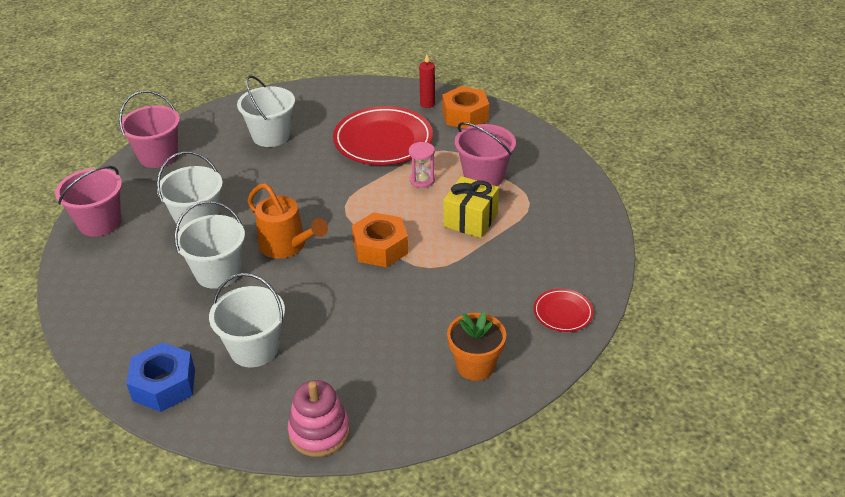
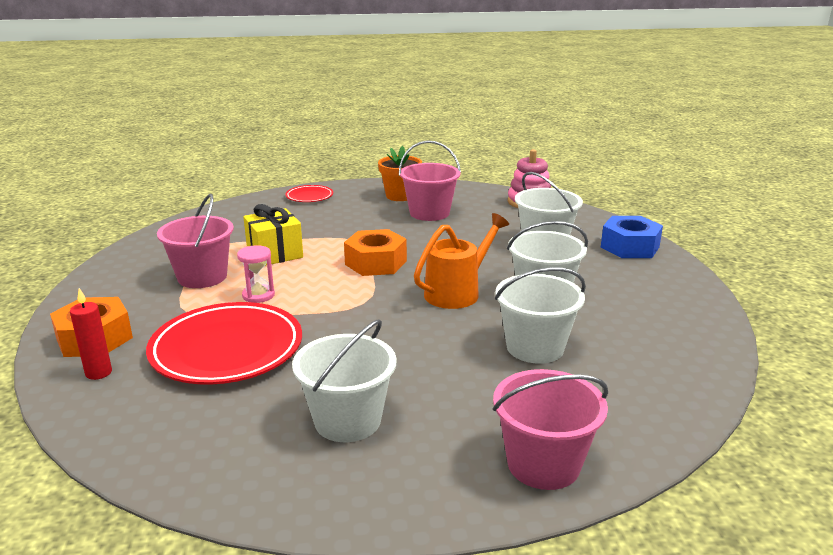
camera: 145 degrees left, 15 degrees down
pink bucket [55,166,122,237] -> pink bucket moved to [399,140,461,221]
orange watering can [248,183,328,259] -> orange watering can turned 60 degrees clockwise [414,213,509,309]

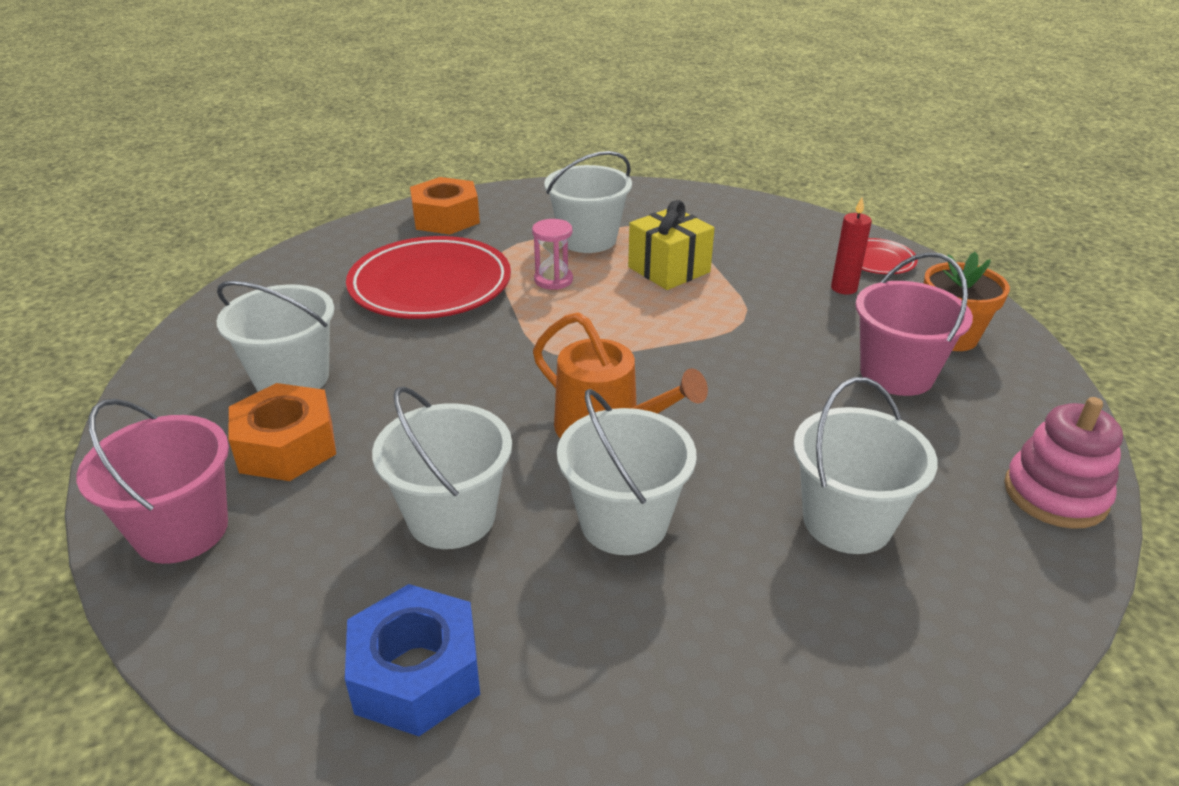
camera: 80 degrees right, 10 degrees up
red candle [70,288,112,380] -> red candle moved to [831,197,872,295]
pink bucket [157,194,234,288] -> white bucket [544,151,632,253]
orange nut [344,229,407,276] -> orange nut moved to [228,383,336,481]
blue nut [601,216,663,258] -> blue nut moved to [345,584,480,736]

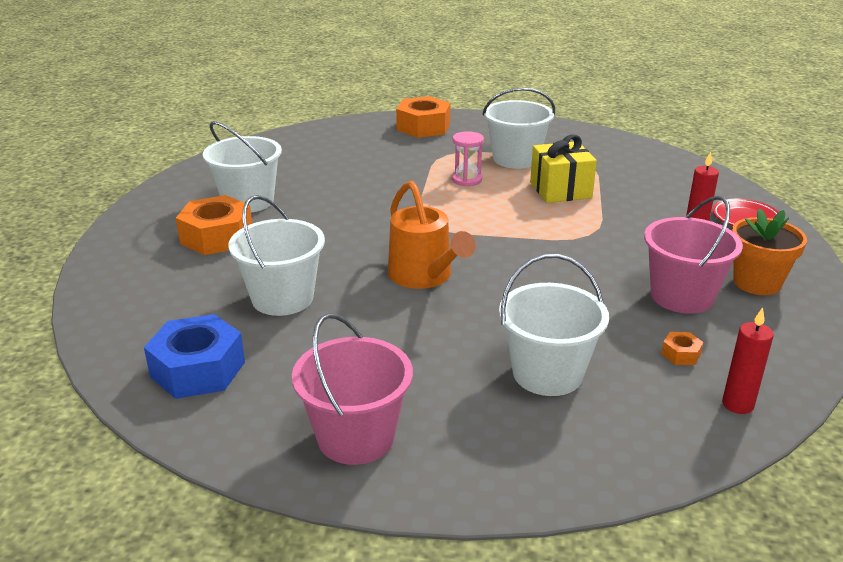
camera: 25 degrees right, 5 degrees down
pink bucket [76,399,229,564] -> pink bucket moved to [292,313,413,465]
red plate [346,236,511,319] -> none
white bucket [557,389,696,555] -> none
pink stacking toy [1004,397,1123,529] -> red candle [722,307,774,414]
none -> orange nut [661,332,703,365]

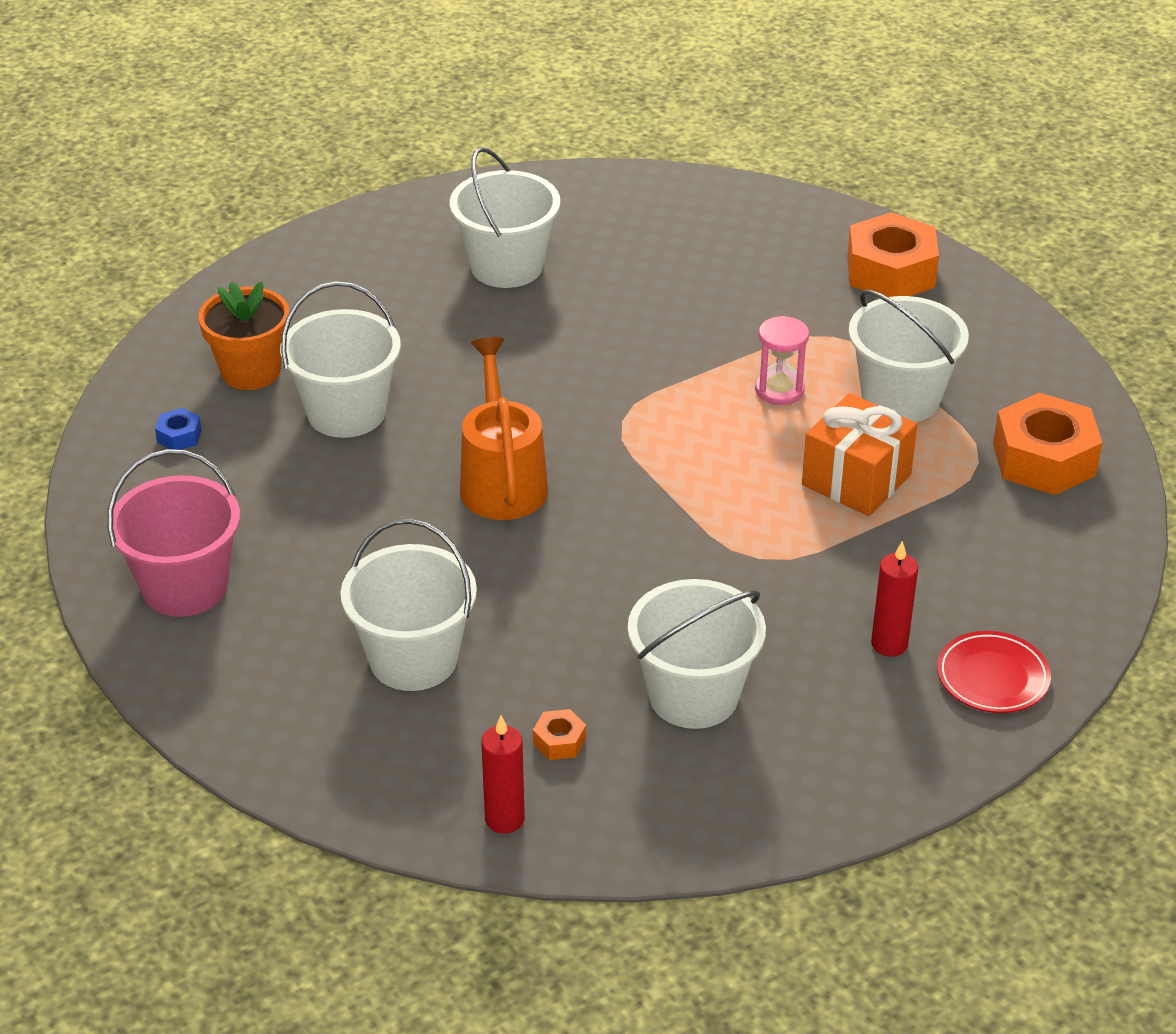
camera: 50 degrees right, 10 degrees up
blue nut [144,314,245,399] -> blue nut [155,408,202,450], size x0.43
orange nut [176,195,252,255] -> orange nut moved to [993,392,1102,495]
orange watering can [388,181,476,289] -> orange watering can turned 150 degrees clockwise [460,337,548,520]
yellow gift [530,134,597,203] -> orange gift [802,393,917,516]
pink bucket [644,196,743,314] -> white bucket [628,579,766,729]
orange flower pot [732,208,807,295] -> orange flower pot moved to [198,281,289,390]

